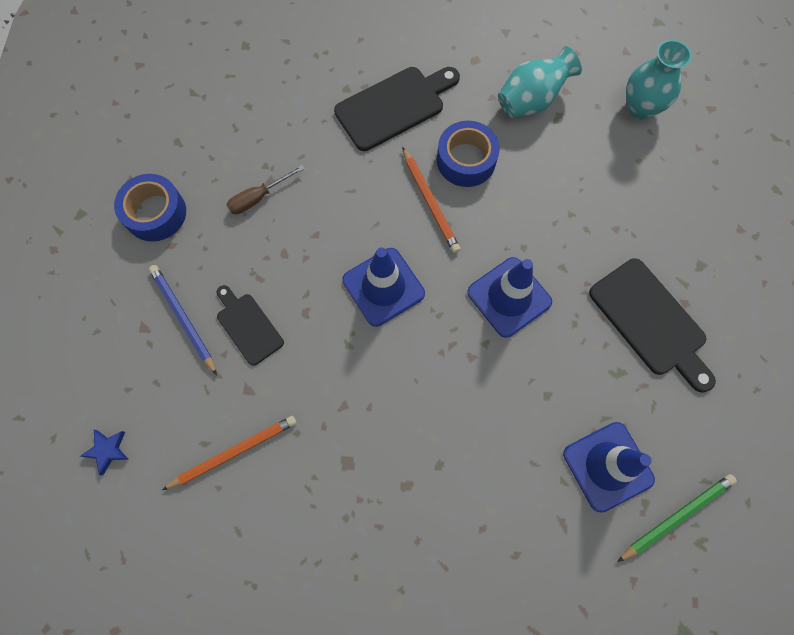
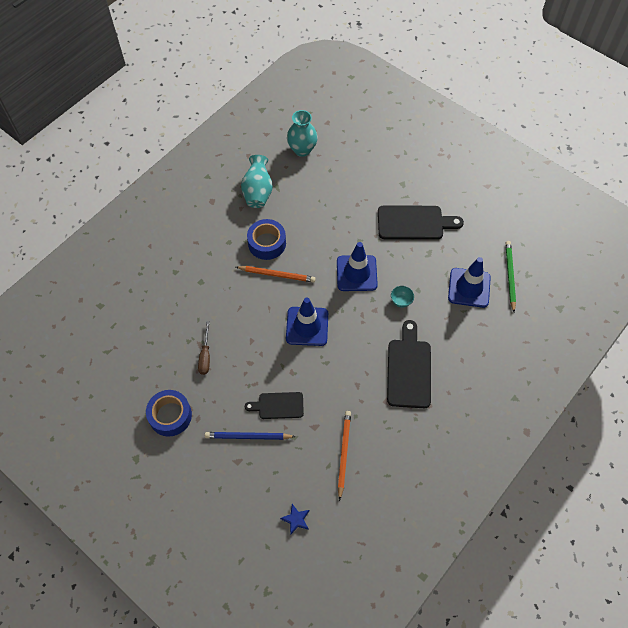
camera: 55 degrees left, 10 degrees down
black cutting board [334,67,460,151] -> black cutting board moved to [387,320,431,408]
none -> turquoise bowl [391,286,414,307]

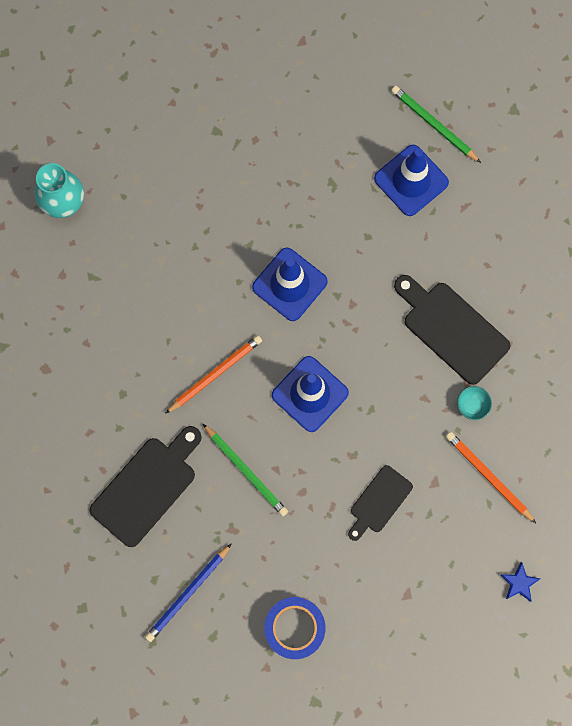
camera: 50 degrees left, 15 degrees up
brown screwdriver [198,321,210,375] -> none
blue pencil [205,432,296,440] -> blue pencil moved to [145,543,232,642]
turquoise vase [241,155,273,208] -> none
blue tape [247,219,286,260] -> none
black cutting board [378,205,464,240] -> black cutting board moved to [90,426,202,547]
turquoise bowl [391,286,414,307] -> turquoise bowl moved to [457,386,492,420]
none -> green pencil [203,424,288,517]

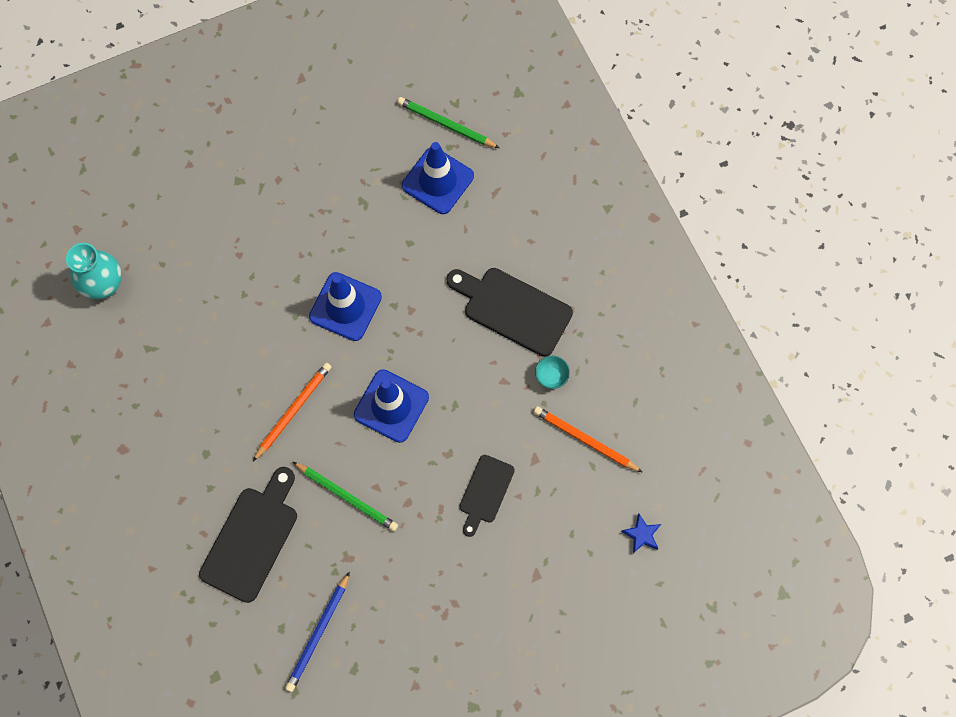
camera: 15 degrees left, 5 degrees down
blue tape [264,597,326,659] -> none

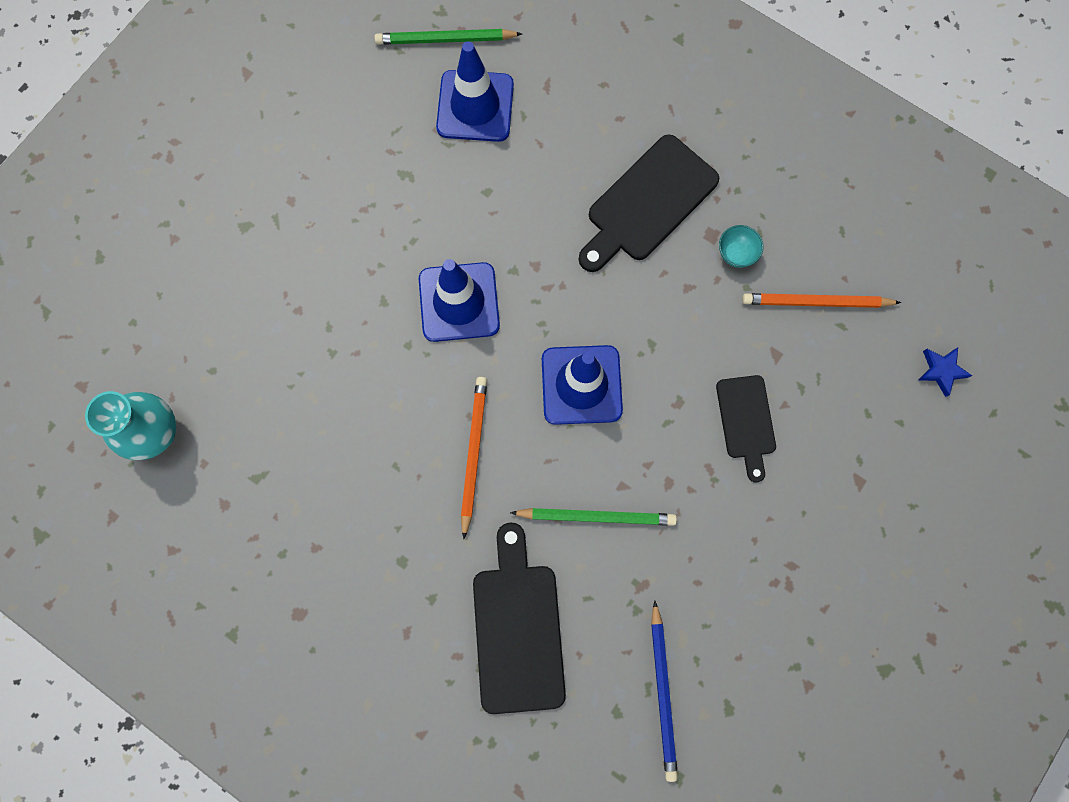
camera: 30 degrees left, 5 degrees up
black cutting board [446,268,573,357] -> black cutting board turned 45 degrees counterclockwise [578,134,719,272]

